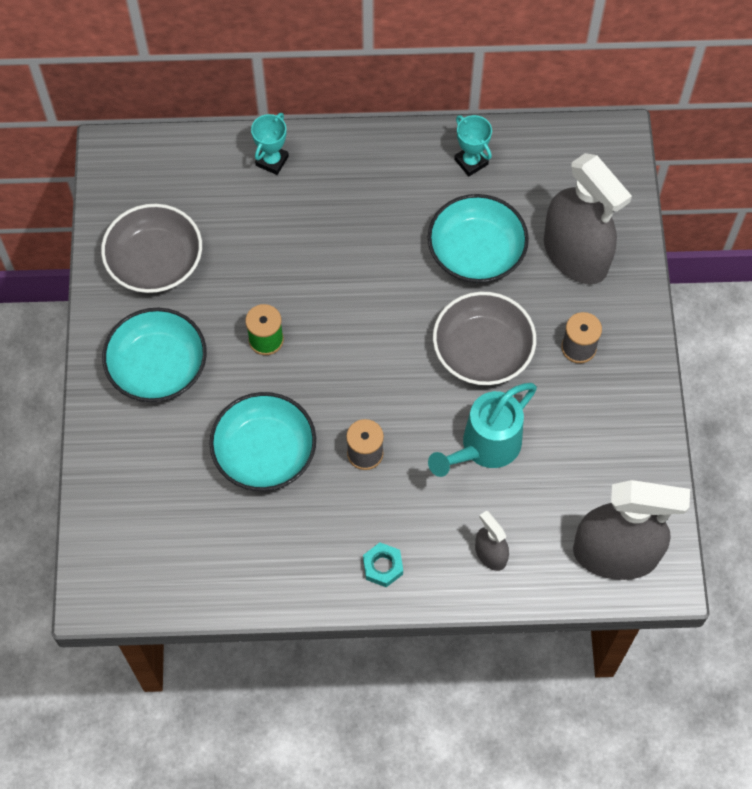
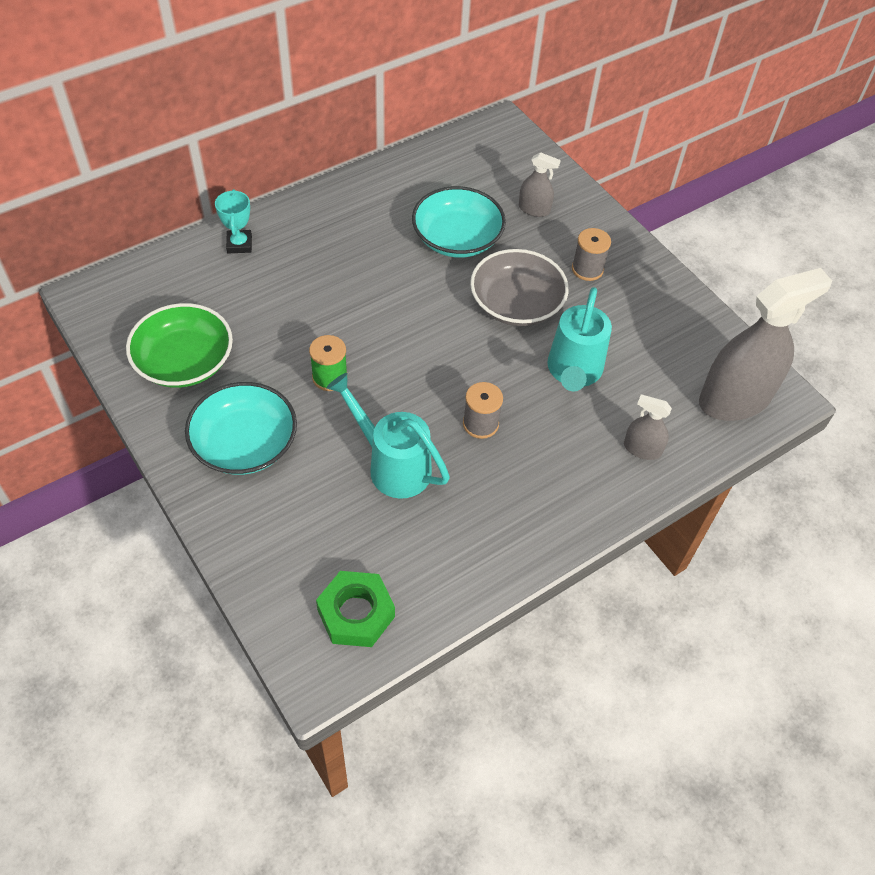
camera: 35 degrees left, 10 degrees down
grey bowl [101,204,202,293] -> green bowl [126,303,233,388]
turquoise bowl [209,392,316,491] -> turquoise watering can [326,373,450,499]
turquoise nut [363,543,403,587] -> none
turquoise trophy [454,115,492,176] -> none
grey spray bottle [544,153,632,284] -> grey spray bottle [519,152,561,217], size x0.46
none -> green nut [316,571,395,647]

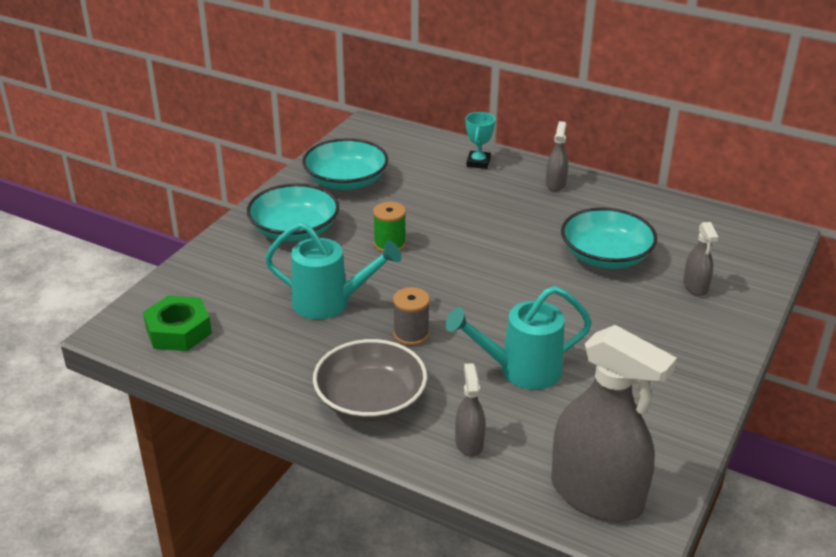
camera: 65 degrees right, 20 degrees down
green bowl [126,303,233,388] -> turquoise bowl [302,138,388,190]
turquoise trophy [215,189,252,253] -> turquoise trophy turned 45 degrees counterclockwise [466,112,495,169]
turquoise watering can [326,373,450,499] -> turquoise watering can turned 90 degrees clockwise [265,222,402,319]
grey bowl [470,249,569,326] -> grey bowl moved to [313,339,427,422]
grey spool [572,228,611,281] -> none
none -> grey spray bottle [546,121,568,191]

